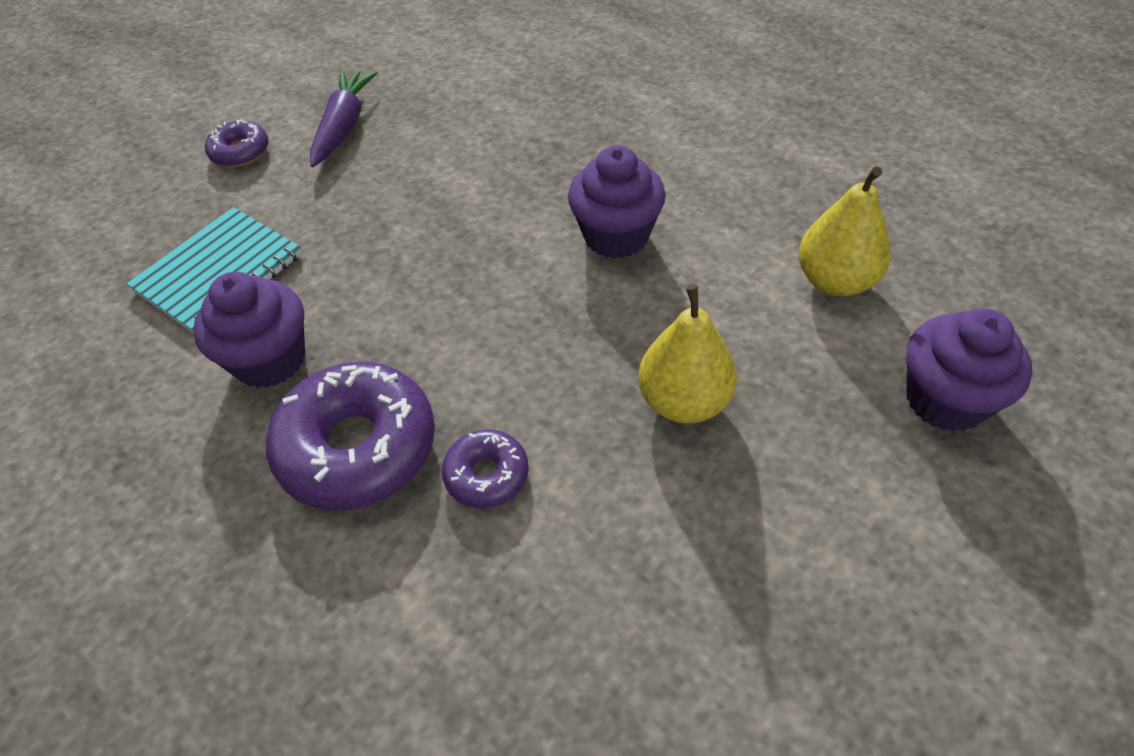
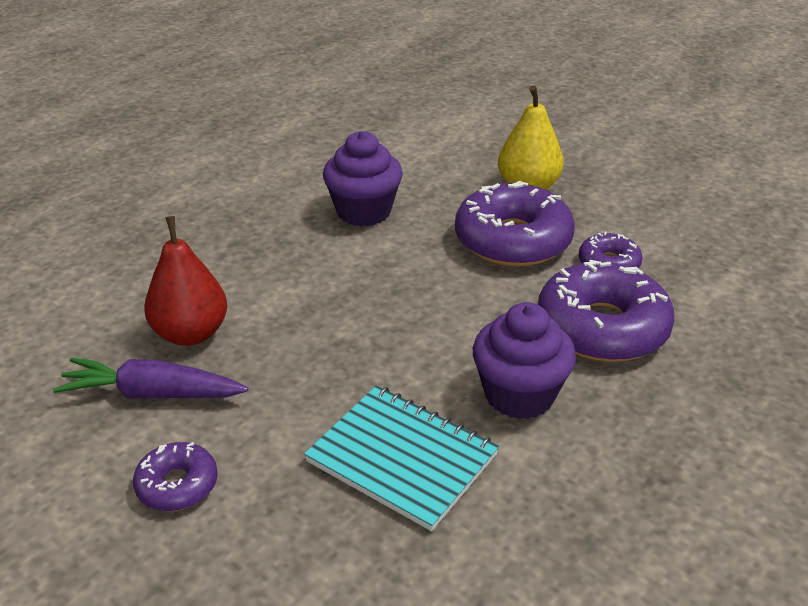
camera: 95 degrees left, 15 degrees down
yellow pear [799,166,891,296] -> none
purple cupcake [906,308,1032,432] -> none
none -> red pear [144,216,227,346]
none -> purple donut [455,181,575,267]

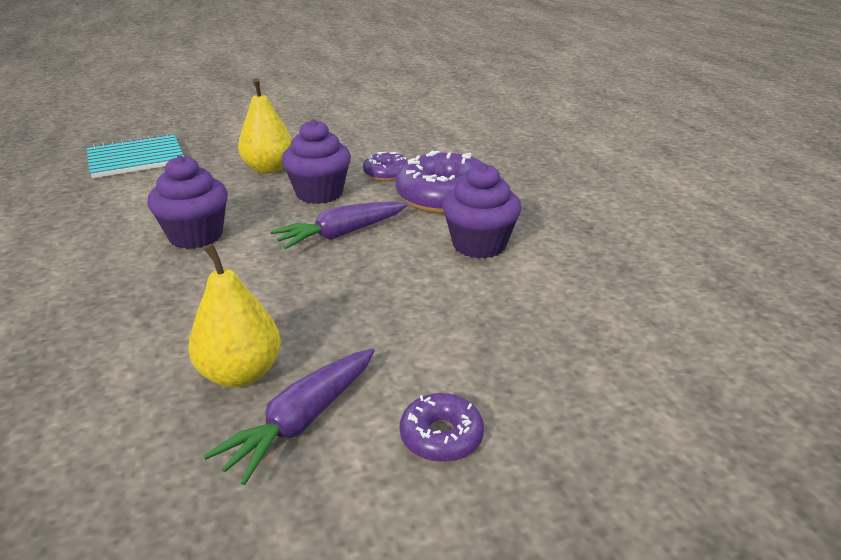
camera: 60 degrees left, 5 degrees down
red pear [144,216,227,346] -> yellow pear [188,244,281,387]
turquoise notebook [304,385,499,531] -> turquoise notebook moved to [86,133,184,178]
purple donut [455,181,575,267] -> purple cupcake [282,119,351,204]
none -> purple carrot [270,202,407,249]

